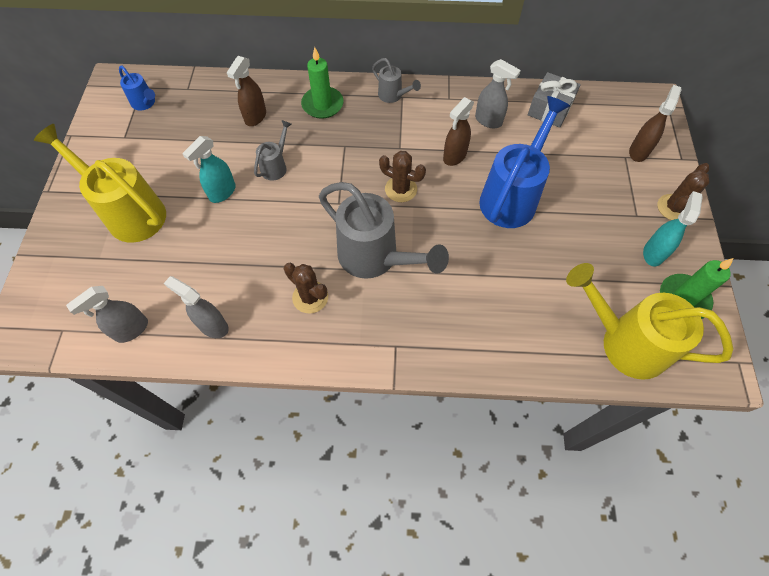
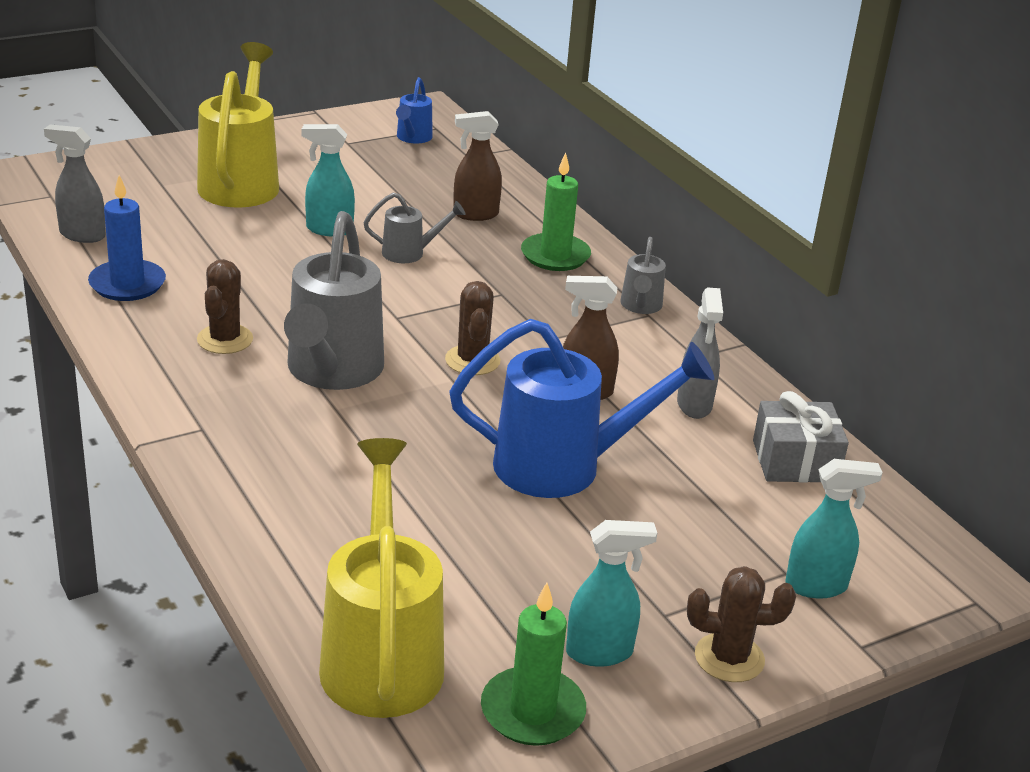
camera: 55 degrees right, 30 degrees down
grey spray bottle [164,276,229,338] -> blue candle [88,175,166,301]
brown spray bottle [629,85,682,162] -> turquoise spray bottle [785,459,883,599]

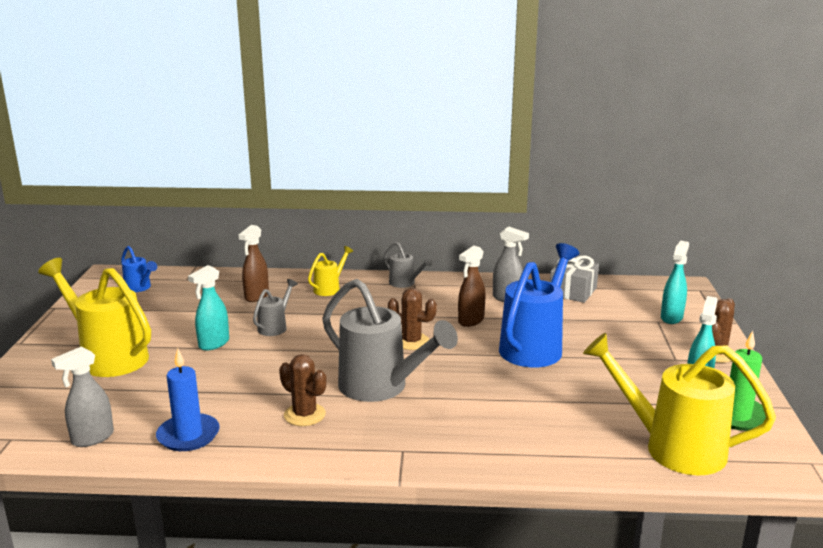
camera: 55 degrees left, 10 degrees down
green candle [521,152,591,271] -> yellow watering can [308,246,353,296]

